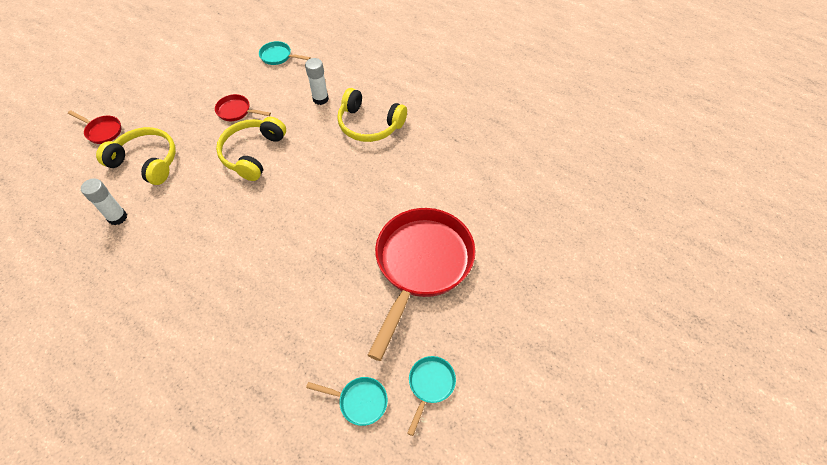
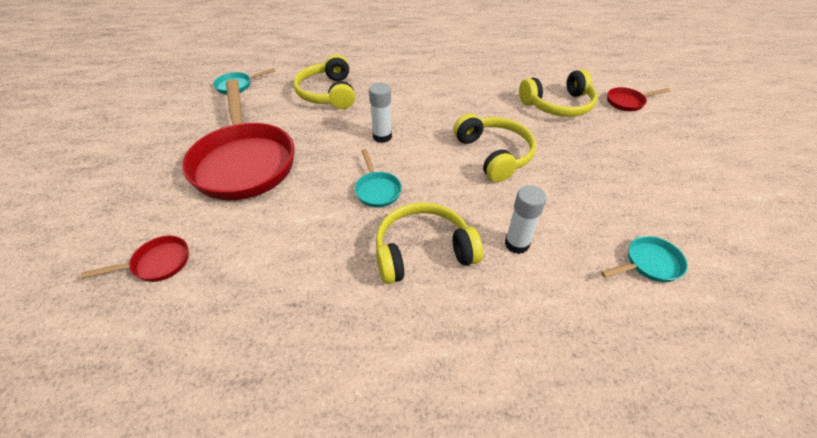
camera: 140 degrees right, 10 degrees down
white glue stick [81,178,127,225] -> white glue stick moved to [369,83,392,143]
red pan [215,94,271,121] -> red pan moved to [81,236,189,282]
turquoise pan [407,356,456,436] -> turquoise pan moved to [355,149,402,208]
none -> yellow headphones [293,55,355,109]

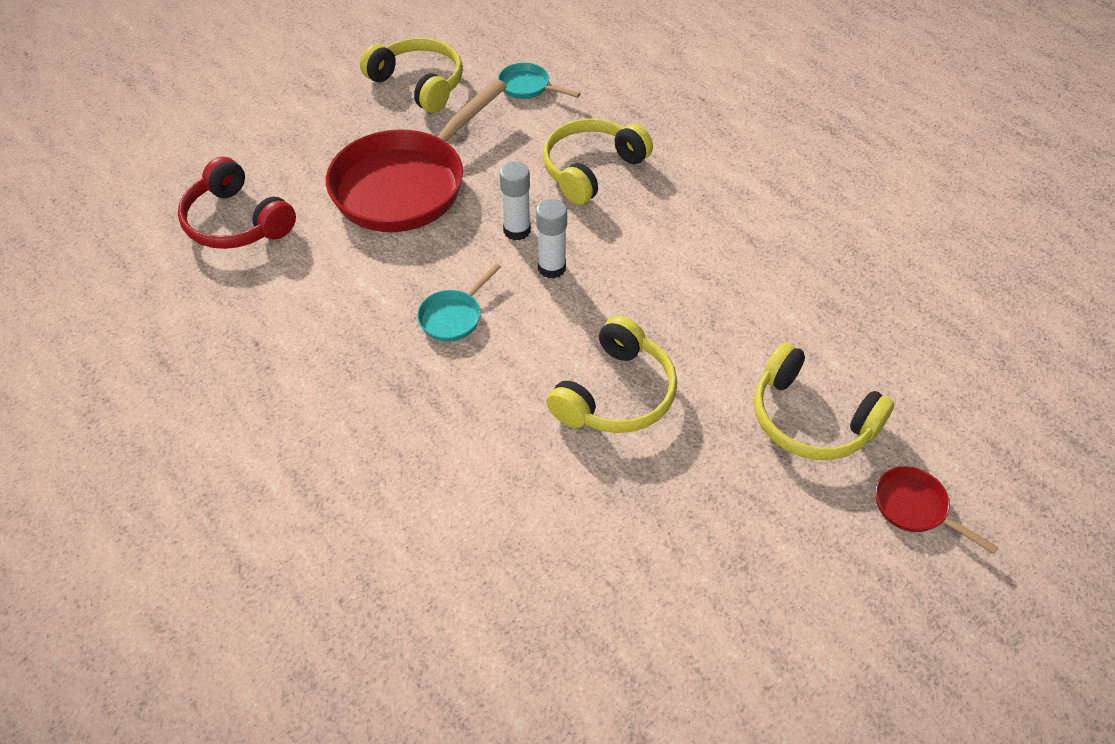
camera: 55 degrees right, 5 degrees up
red pan [81,236,189,282] -> red headphones [178,157,296,249]
yellow headphones [376,202,483,284] -> yellow headphones moved to [360,38,463,113]
white glue stick [505,185,546,254] -> white glue stick moved to [499,161,531,241]
turquoise pan [601,236,688,282] -> none

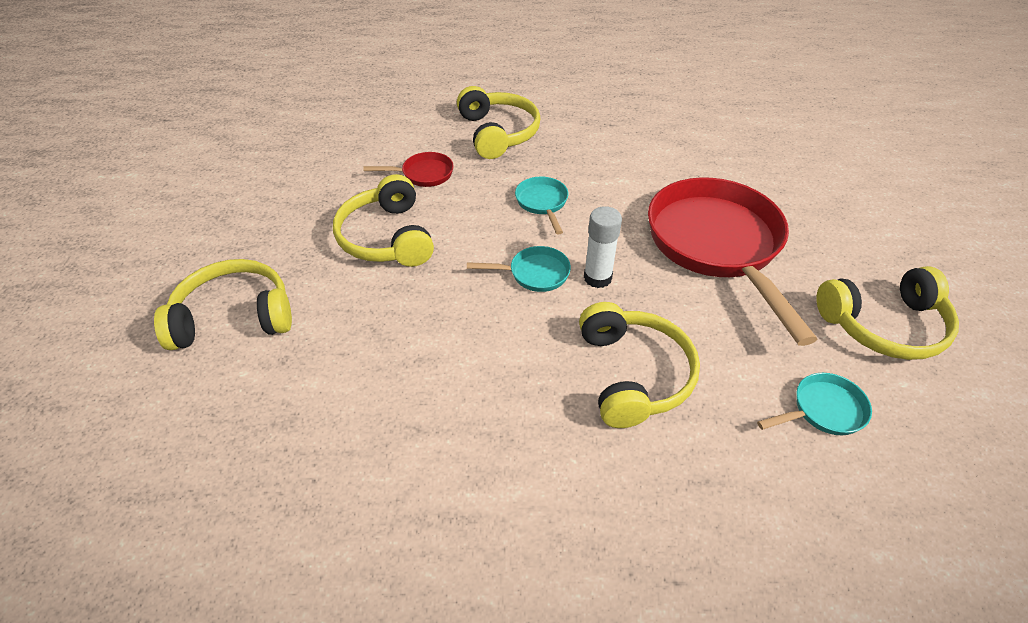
camera: 130 degrees right, 5 degrees down
red headphones [178,157,296,249] -> none
white glue stick [536,199,567,279] -> turquoise pan [467,246,571,292]
red pan [875,466,999,554] -> red pan moved to [364,152,454,187]
none -> yellow headphones [457,86,541,159]

